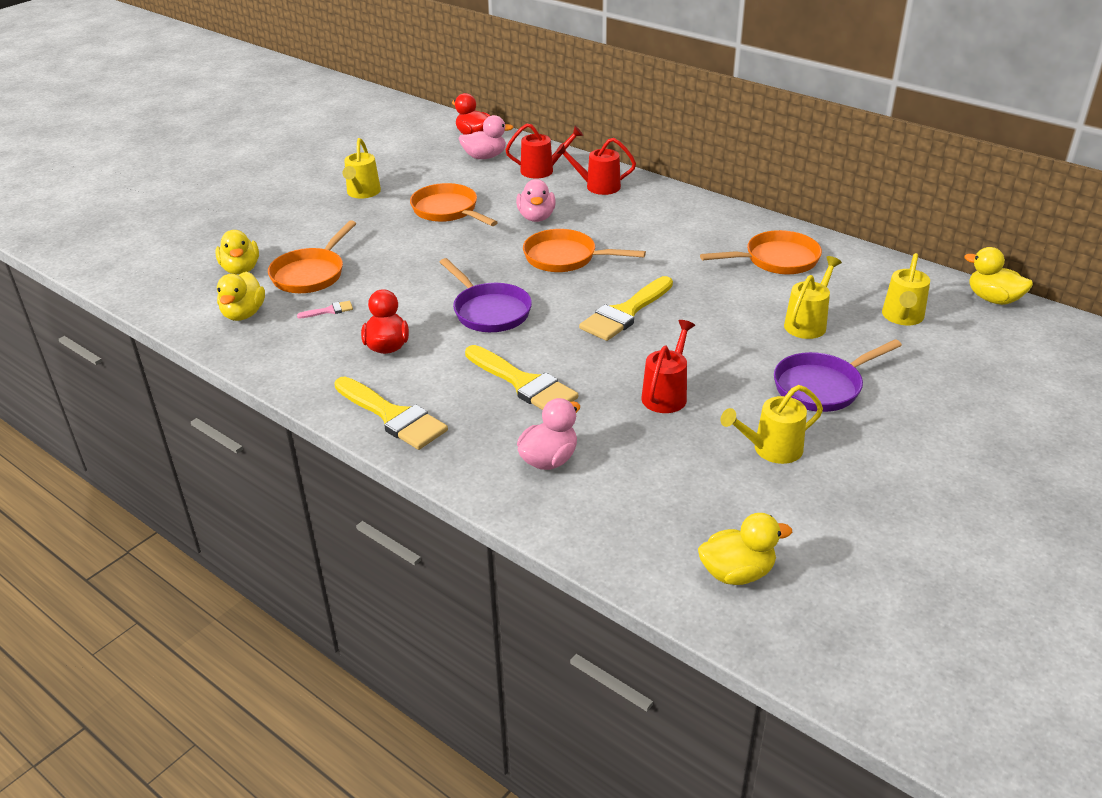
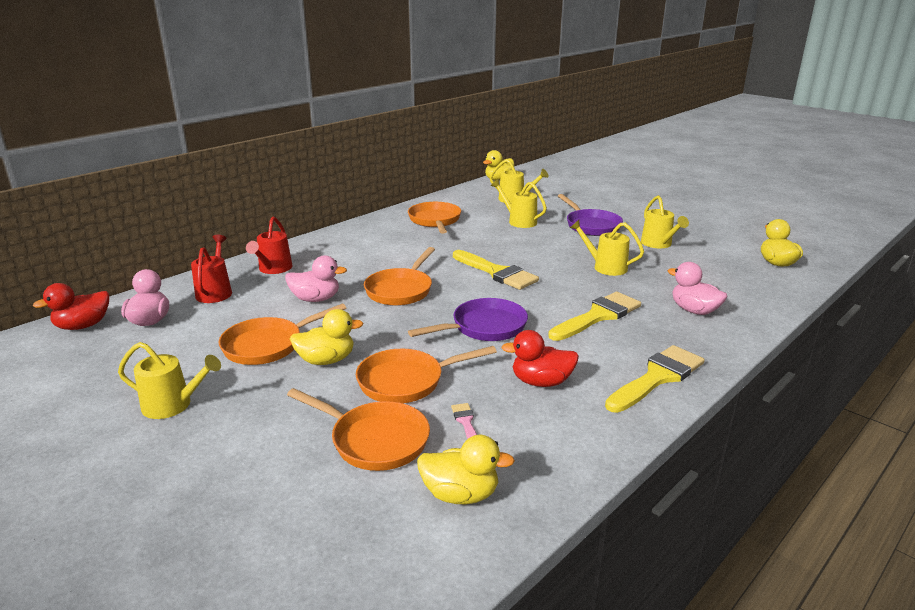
camera: 85 degrees left, 10 degrees down
yellow duck [215,230,259,275] -> yellow duck moved to [290,309,364,365]
red watering can [641,320,695,413] -> yellow watering can [570,220,644,276]
none -> orange pan [356,346,497,403]

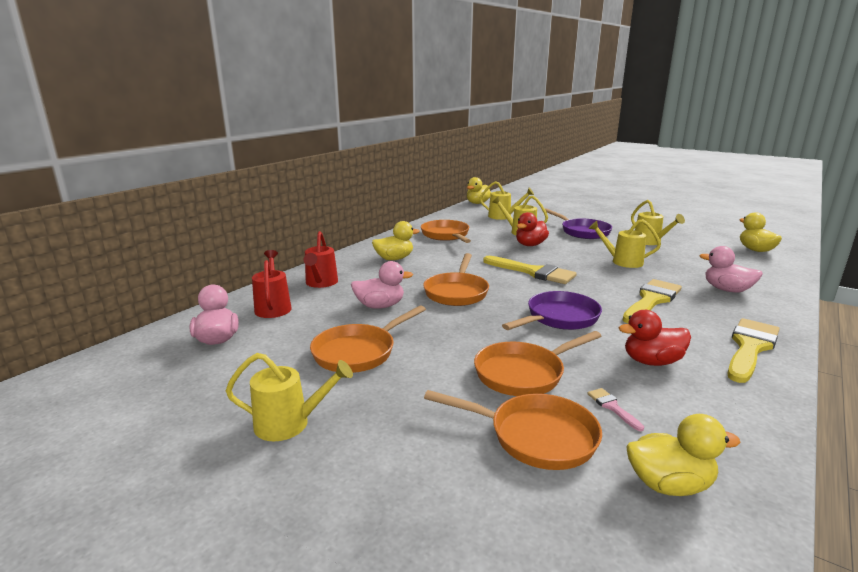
camera: 10 degrees left, 5 degrees down
red duck [33,283,109,330] -> red duck moved to [516,212,549,246]
yellow duck [290,309,364,365] -> yellow duck moved to [372,221,420,260]

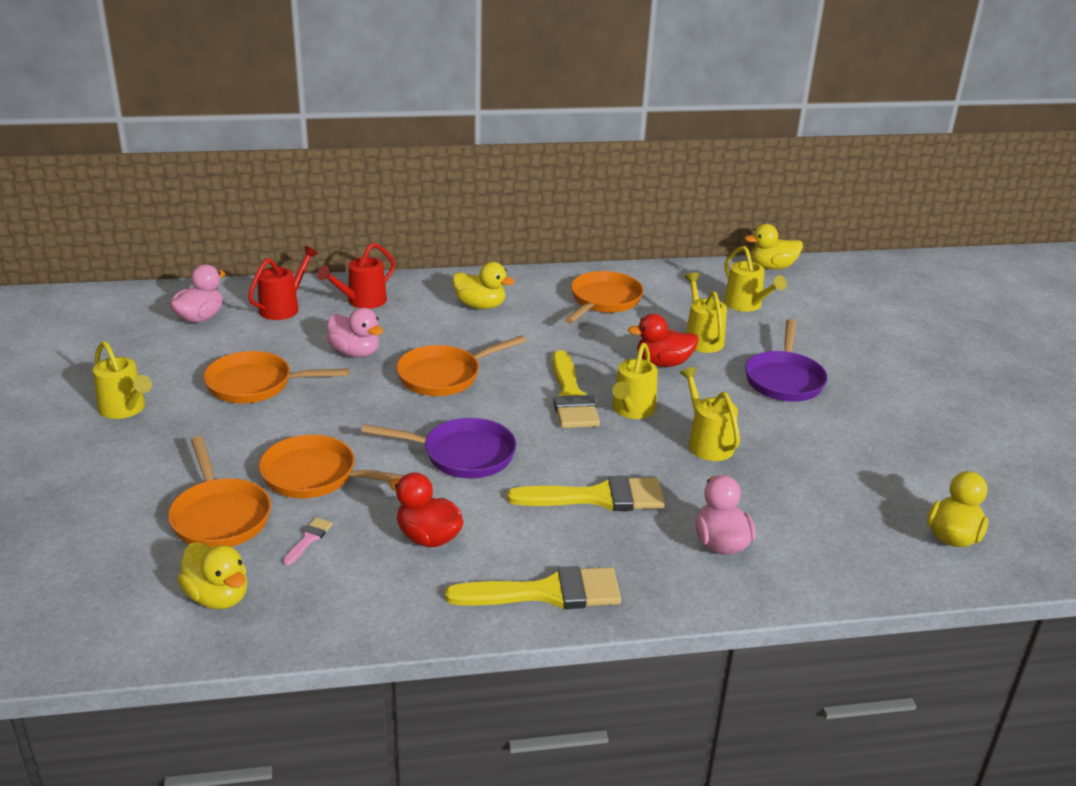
camera: 45 degrees right, 10 degrees up
yellow watering can [631,200,685,245] -> yellow watering can moved to [612,343,658,419]

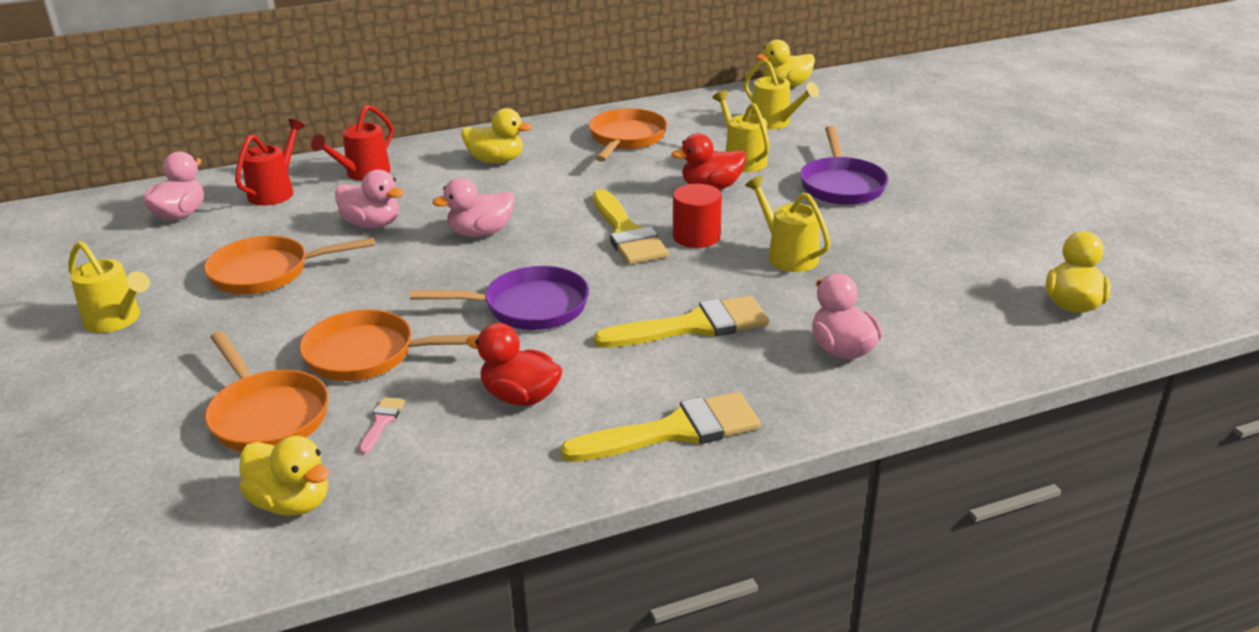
camera: 10 degrees left, 0 degrees up
orange pan [396,335,526,396] -> pink duck [432,178,515,237]
yellow watering can [612,343,658,419] -> red cylinder [673,184,722,248]

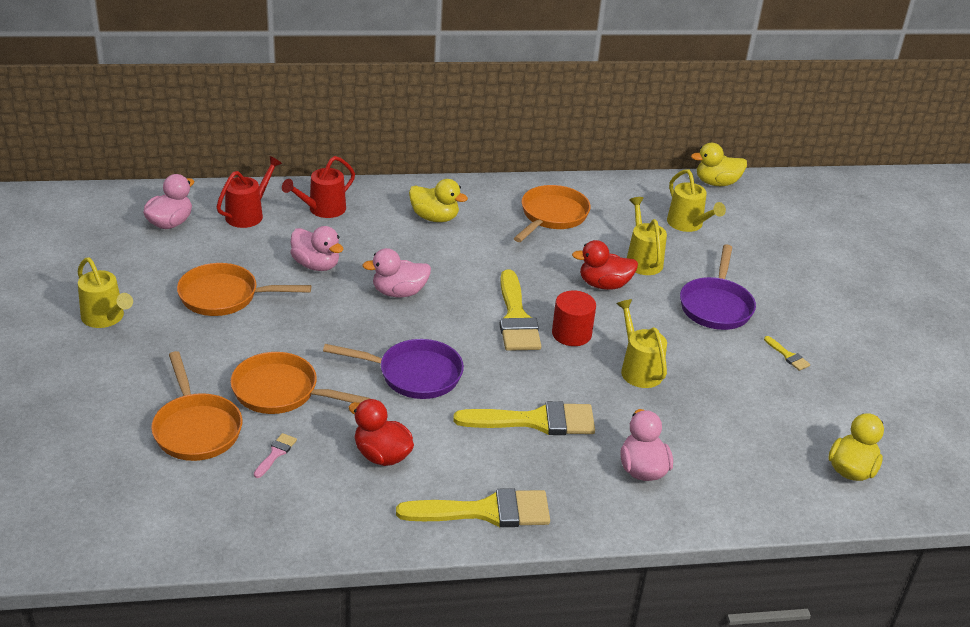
camera: 10 degrees right, 5 degrees up
yellow duck [239,436,329,516] -> none
none -> yellow brush [764,336,810,371]

